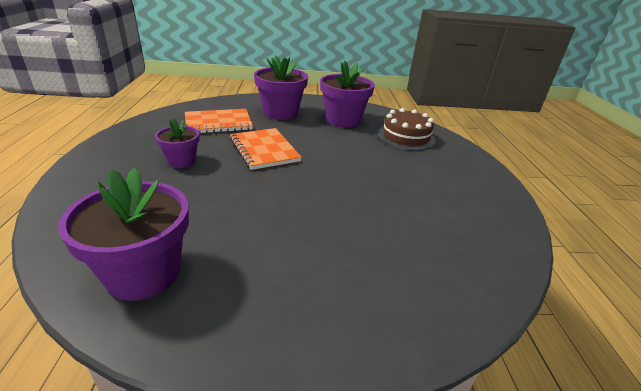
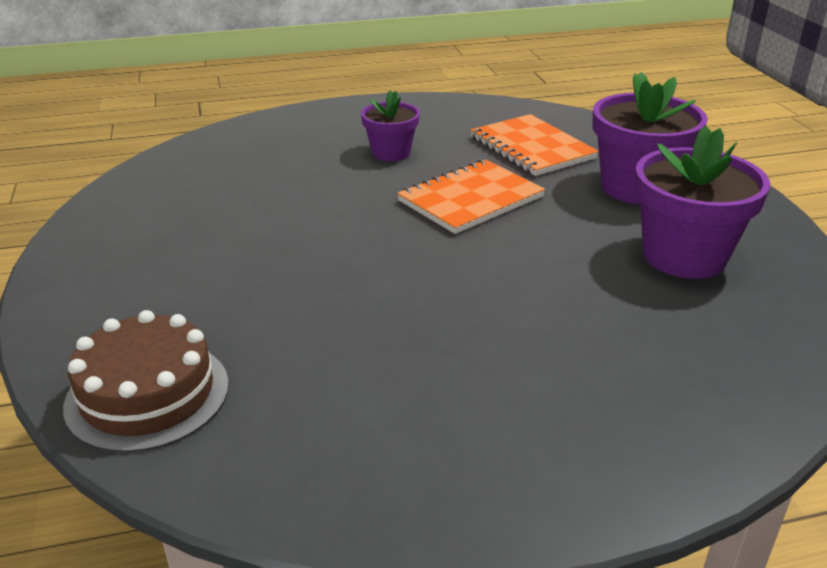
camera: 80 degrees right, 0 degrees up
purple flower pot [58,168,189,301] -> none
brown cake [377,108,435,151] -> brown cake moved to [63,310,229,453]

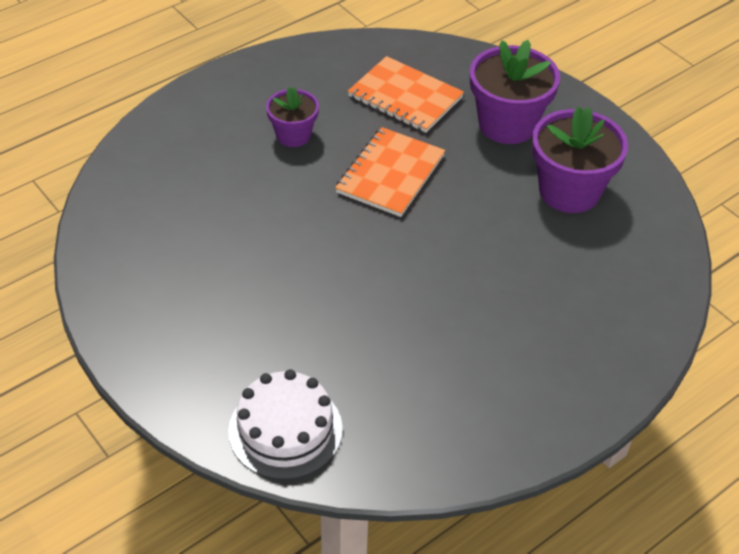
camera: 25 degrees left, 15 degrees up
brown cake [63,310,229,453] -> white cake [228,369,343,480]

